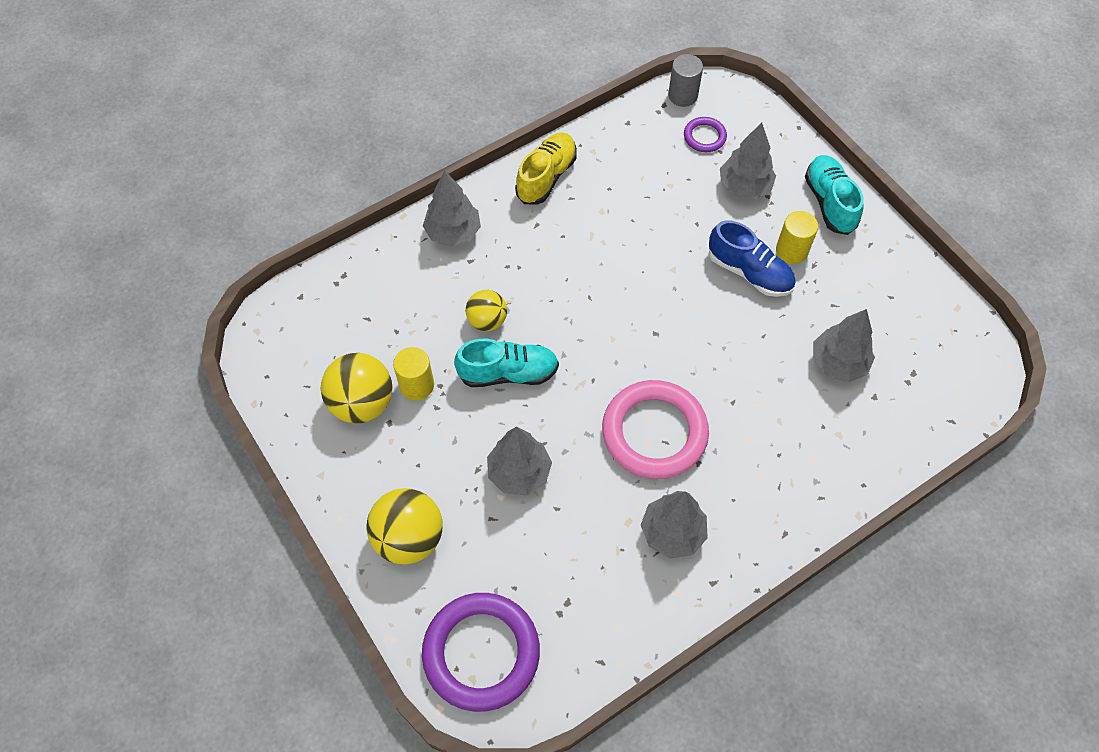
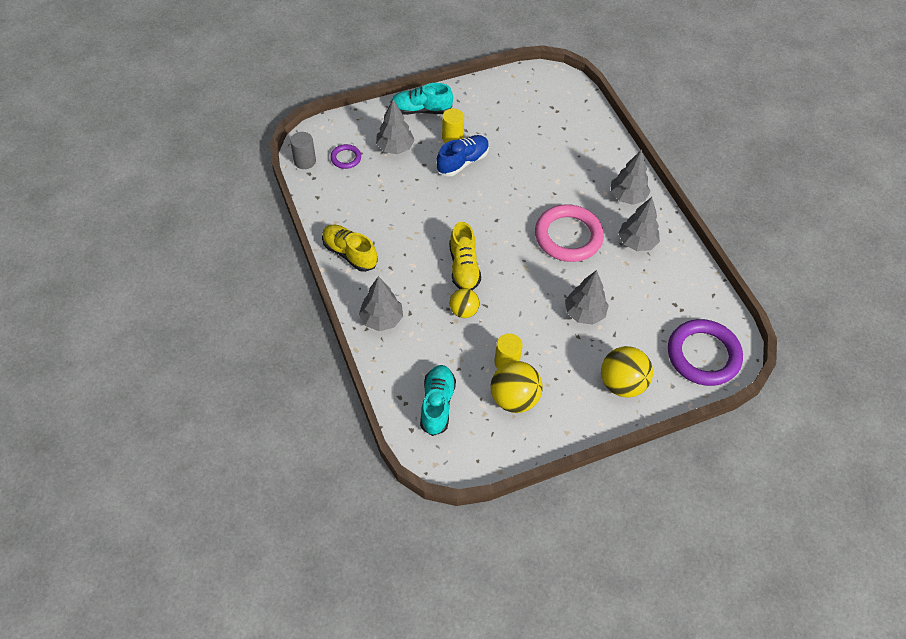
camera: 80 degrees left, 5 degrees down
turquoise shoe [454,339,559,387] -> turquoise shoe moved to [420,365,456,436]
grey tree [813,309,875,382] -> grey tree moved to [611,150,651,205]
none -> yellow shoe [449,222,481,290]

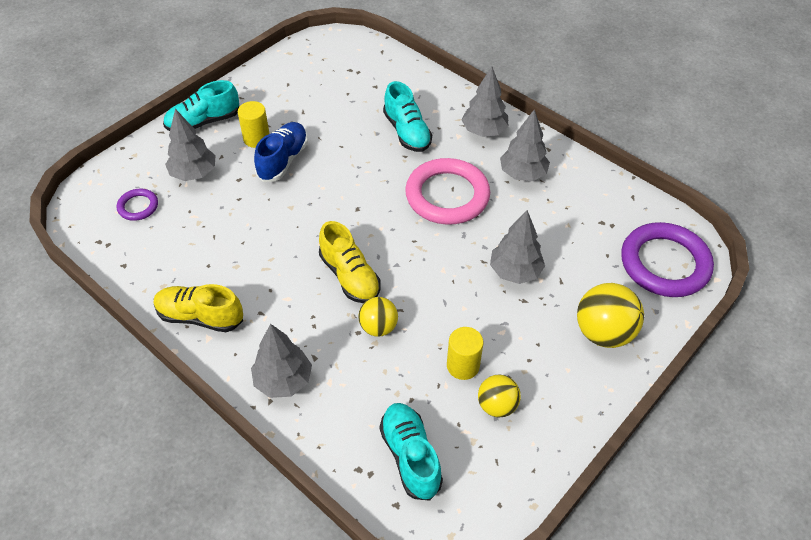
camera: 25 degrees left, 5 degrees down
grey cylinder [290,132,316,169] -> none
yellow ball [491,361,543,413] -> yellow ball [478,375,521,418], size x0.62
none -> turquoise shoe [383,81,432,152]

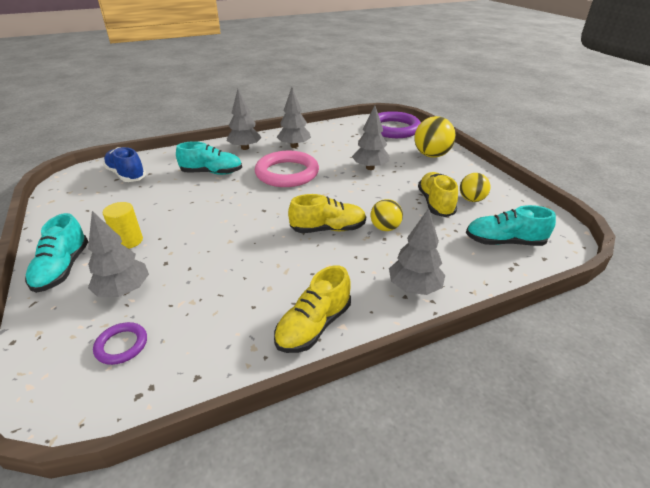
camera: 65 degrees left, 15 degrees down
blue shoe [254,122,308,182] -> blue shoe moved to [103,147,146,182]
yellow cylinder [447,327,483,380] -> yellow shoe [418,172,458,217]

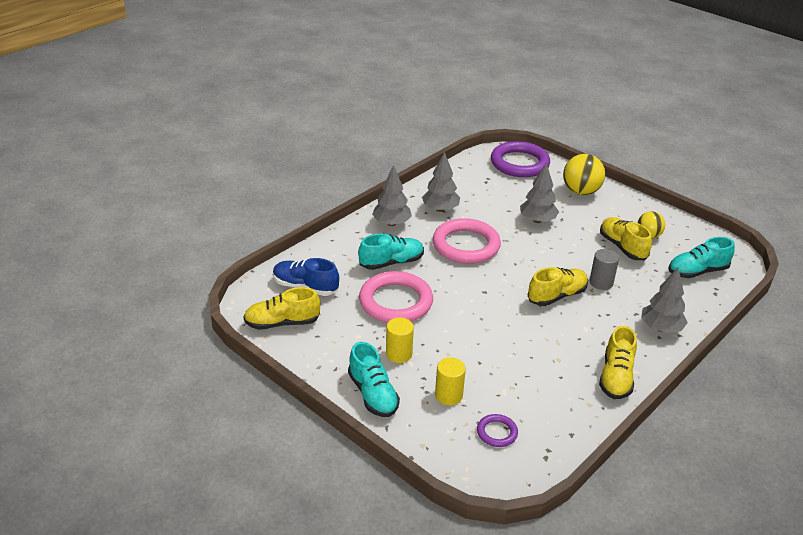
camera: 25 degrees left, 0 degrees up
grey tree [88,211,149,297] -> yellow cylinder [435,357,466,405]
yellow ball [371,199,403,231] -> grey cylinder [589,249,619,290]
none -> yellow shoe [243,287,320,330]
none -> pink ring [359,271,433,323]

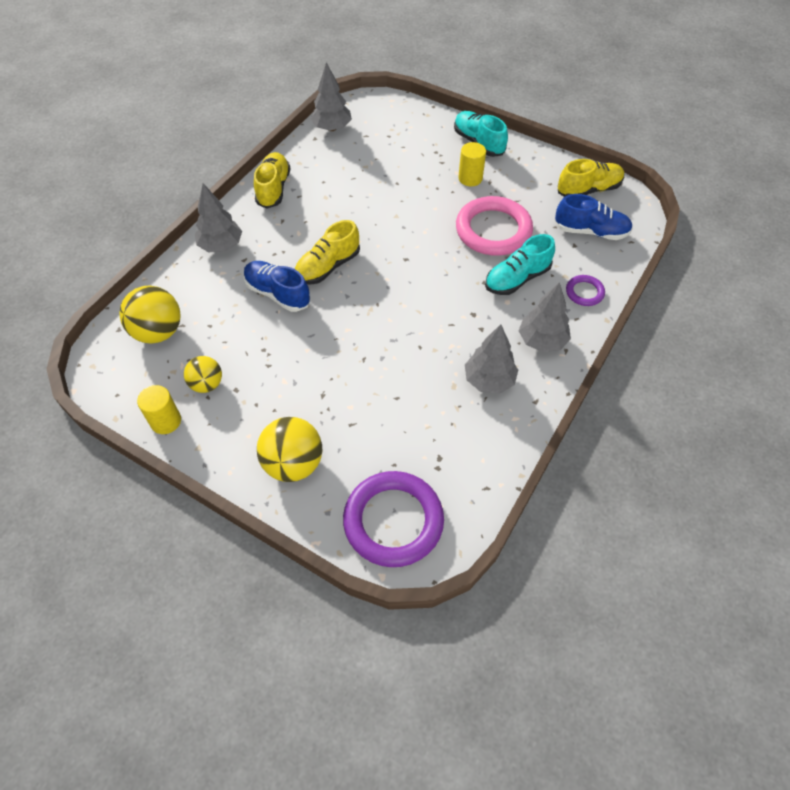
camera: 170 degrees right, 20 degrees up
pink ring [433,218,501,264] -> none
yellow cylinder [435,357,466,405] -> yellow cylinder moved to [137,385,181,434]
purple ring [477,414,518,447] -> purple ring moved to [566,275,605,306]
grey tree [520,163,559,223] -> grey tree moved to [310,62,352,131]
grey cylinder [589,249,619,290] -> blue shoe [244,261,310,312]
yellow shoe [600,217,652,260] -> none
turquoise shoe [668,237,735,278] -> yellow ball [120,286,180,344]

